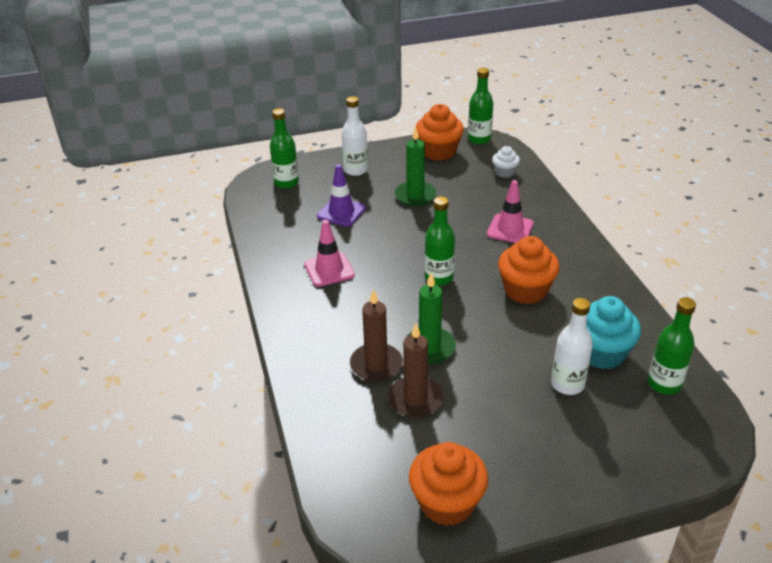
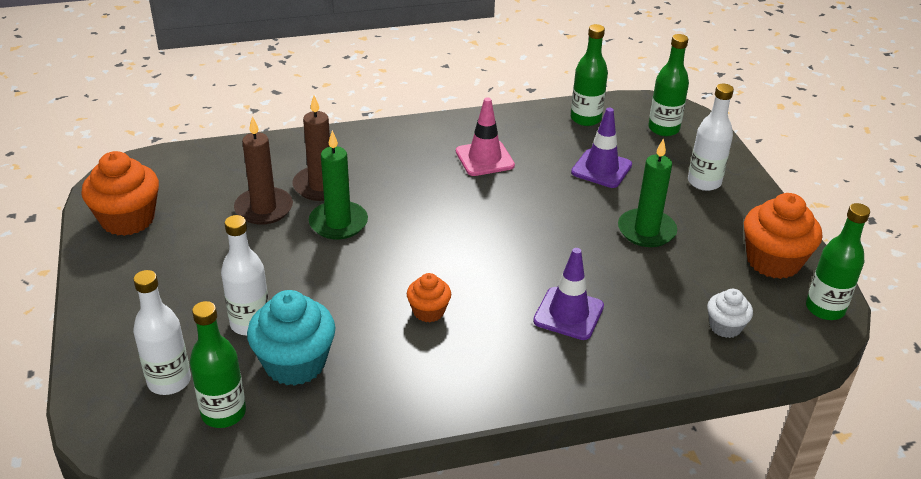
camera: 90 degrees right, 0 degrees up
green bottle [425,197,455,286] -> green bottle moved to [571,24,608,126]
pink traffic cone [487,180,534,243] -> purple traffic cone [533,248,604,340]
orange cupcake [498,236,560,304] -> orange cupcake [407,273,451,322], size x0.55
none -> white bottle [133,270,191,395]

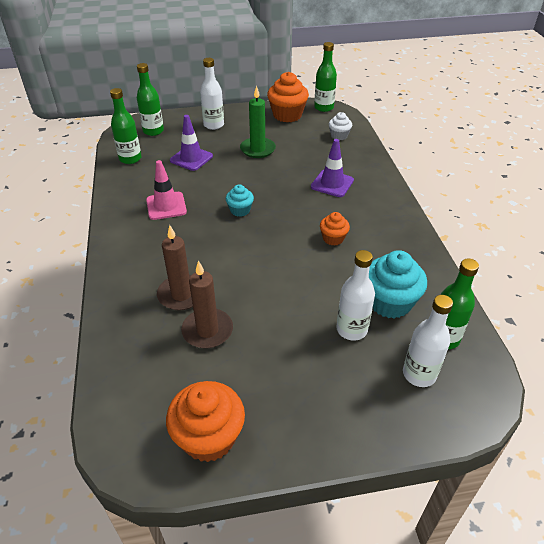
camera: 85 degrees left, 5 degrees up
green candle [309,130,368,239] -> none
none -> turquoise cupcake [226,184,254,217]

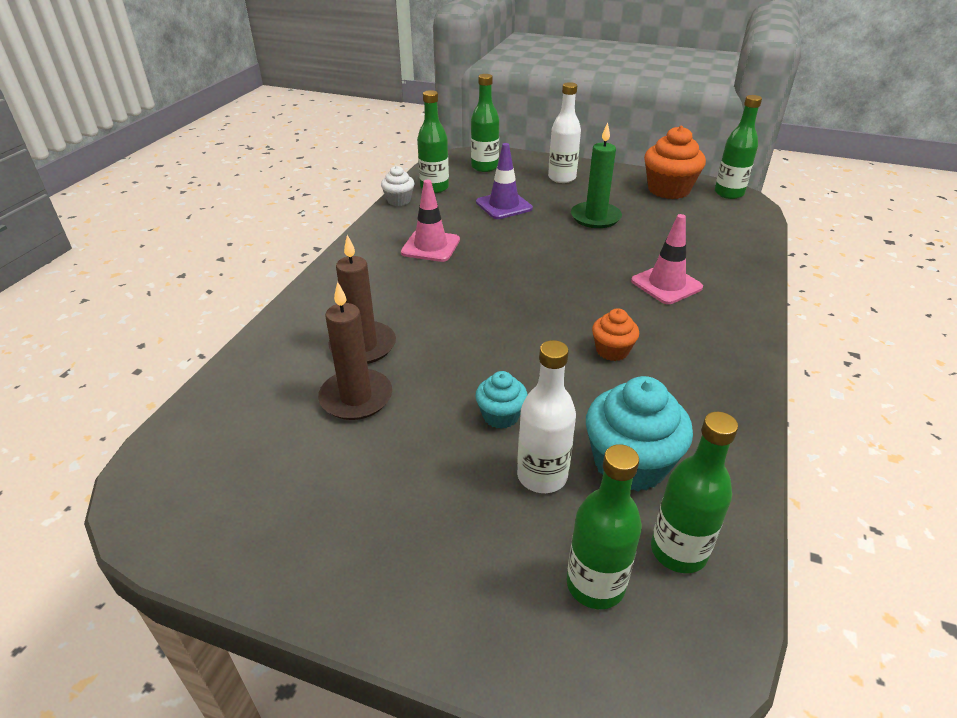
camera: 30 degrees right, 5 degrees down
orange cupcake [166,381,245,462] -> none
turquoise cupcake [226,184,254,217] -> turquoise cupcake moved to [475,371,528,429]
purple traffic cone [311,139,354,197] -> pink traffic cone [631,214,703,304]
white cupcake [329,112,352,140] -> white cupcake moved to [381,166,415,206]
white bottle [403,295,453,387] -> green bottle [566,444,642,609]

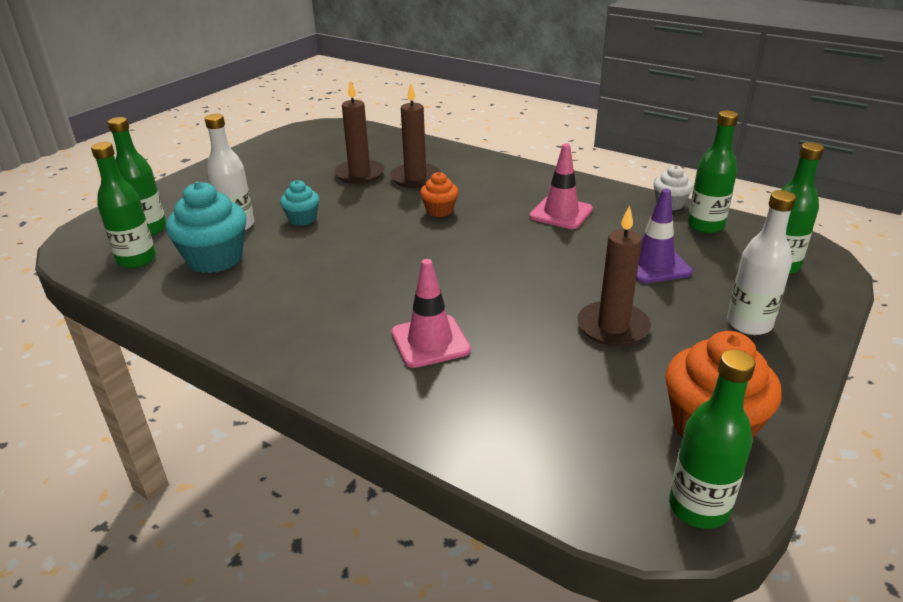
camera: 105 degrees right, 5 degrees down
green candle [571,123,622,228] -> brown candle [577,205,651,346]
orange cupcake [592,308,639,361] -> orange cupcake moved to [420,172,458,217]

